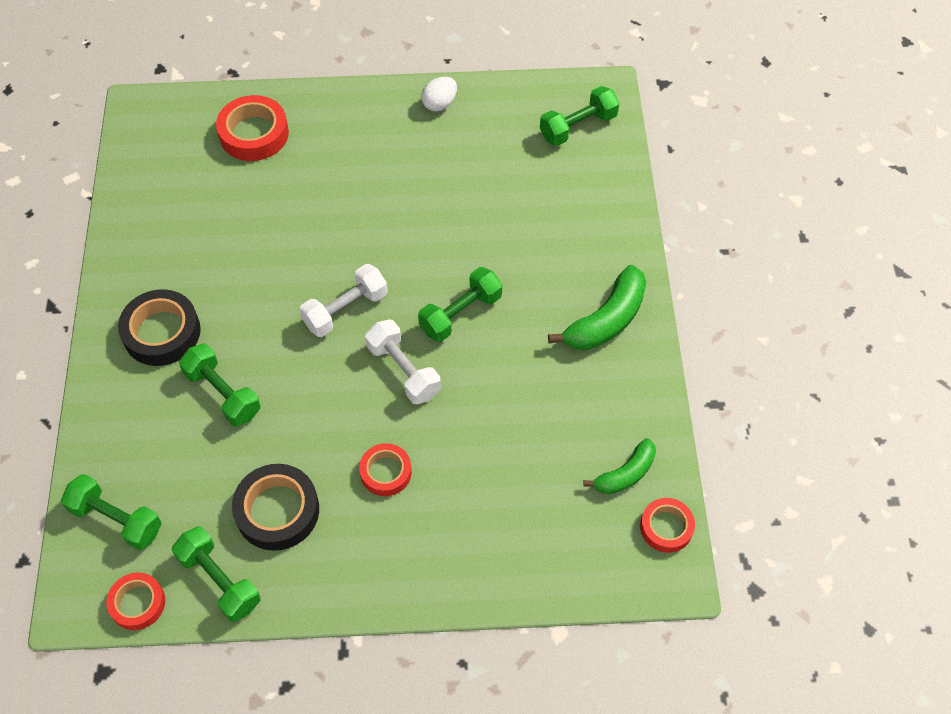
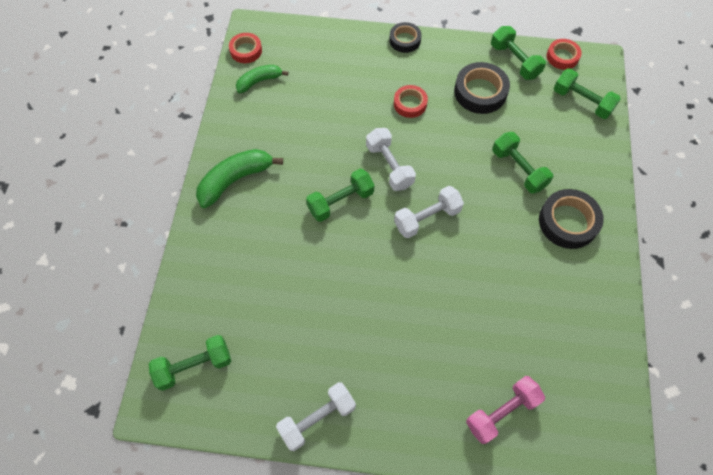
camera: 170 degrees left, 5 degrees up
red tape [216,95,289,161] -> pink dumbbell [466,376,545,444]
white egg [421,77,457,112] -> white dumbbell [276,382,356,451]
none -> black tape [389,22,422,53]

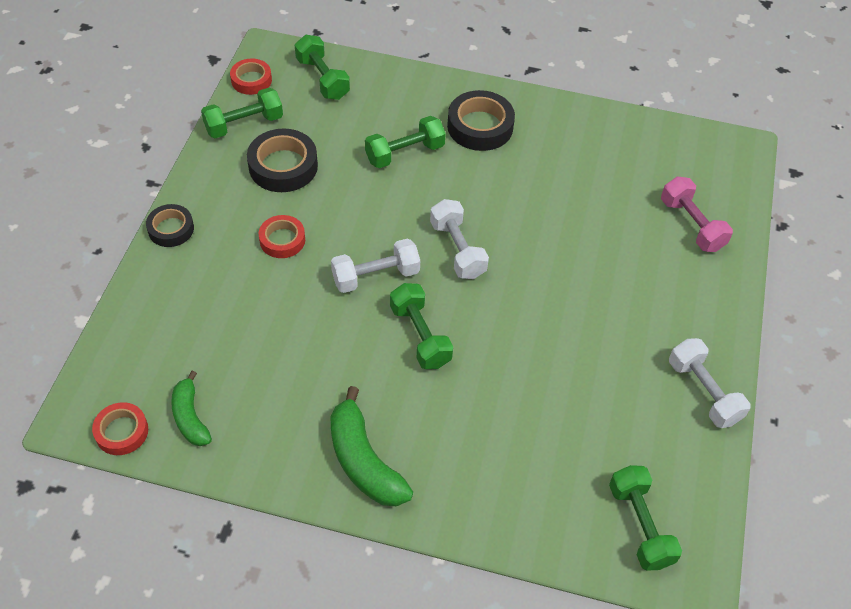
camera: 85 degrees left, 10 degrees down
green dumbbell [554,68,621,119] -> green dumbbell turned 75 degrees counterclockwise [295,35,350,100]

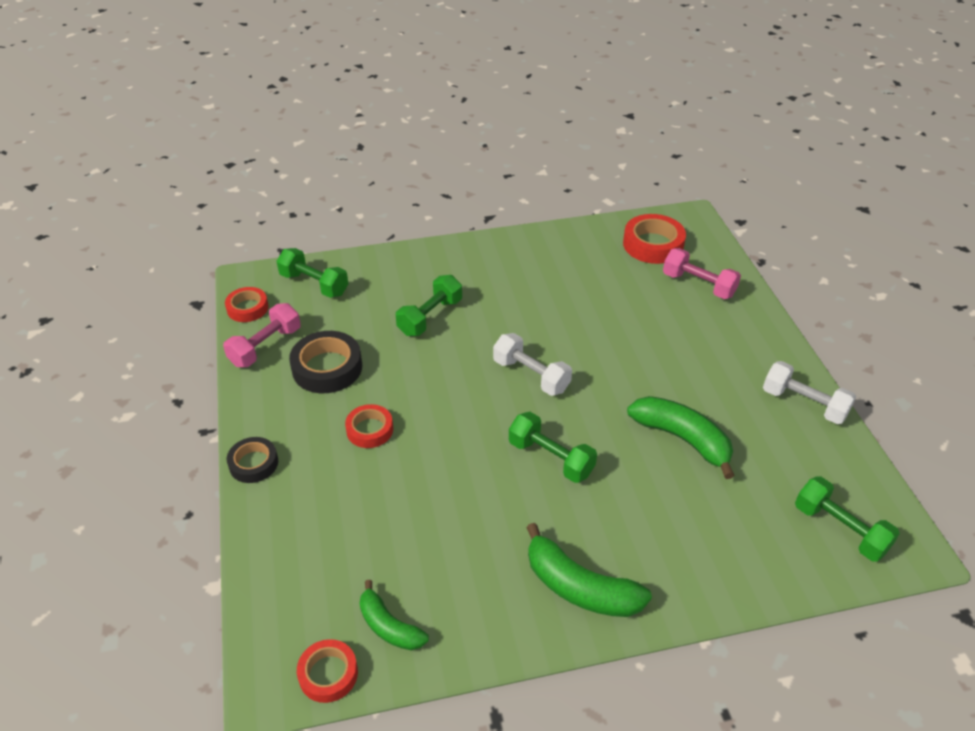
camera: 25 degrees left, 10 degrees down
green dumbbell [201,88,283,138] -> pink dumbbell [223,303,301,367]
white dumbbell [331,238,420,293] -> none
black tape [447,90,515,151] -> none
none -> red tape [623,214,686,264]
none -> green banana [627,396,735,479]

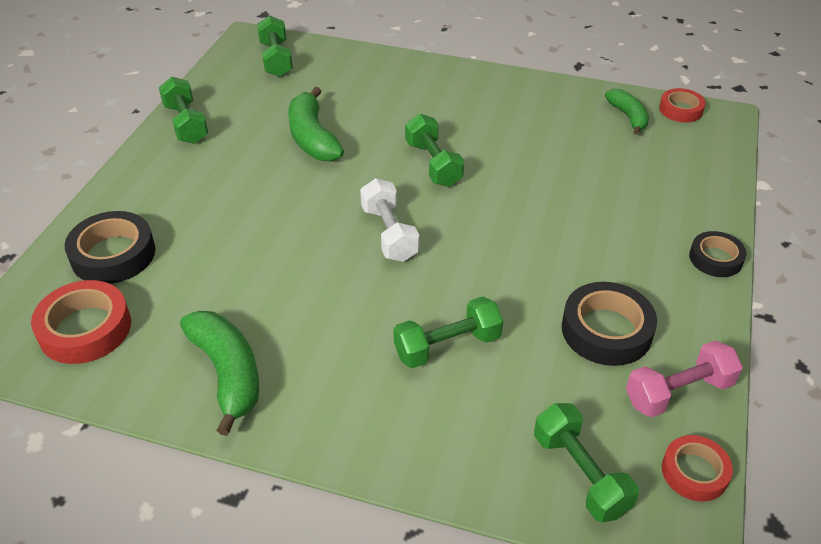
camera: 150 degrees left, 0 degrees up
red tape [345,404,393,448] -> none
green banana [526,523,652,617] -> green banana moved to [180,311,259,436]
pink dumbbell [663,248,741,299] -> black tape [65,211,155,284]
white dumbbell [763,361,856,424] -> green dumbbell [159,77,208,144]

